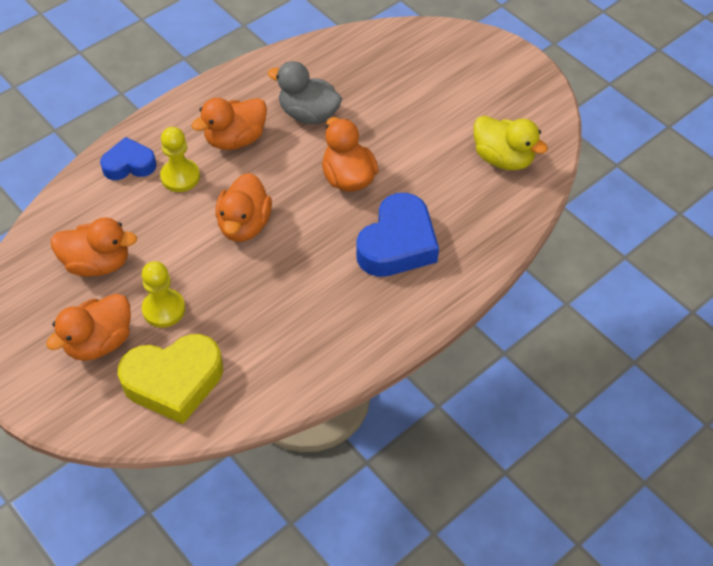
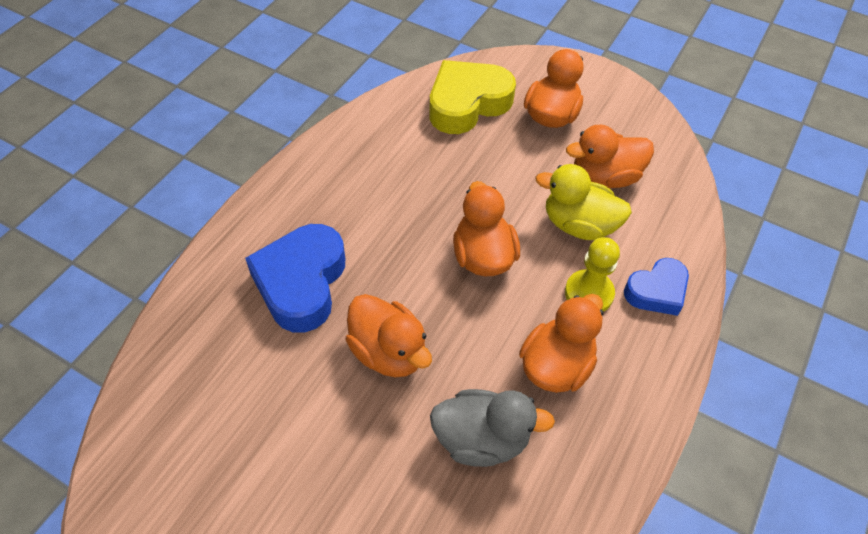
camera: 160 degrees right, 0 degrees up
yellow pawn [142,261,185,328] -> none
yellow duck [474,116,548,170] -> yellow duck moved to [535,164,632,240]

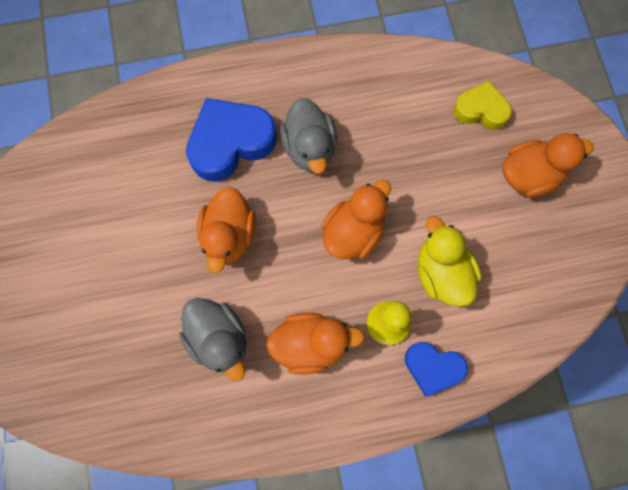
camera: 50 degrees right, 20 degrees up
yellow heart [429,60,516,134] -> yellow heart [454,81,512,129], size x0.60
orange duck [566,125,654,188] -> none
none -> grey duck [280,98,337,174]

